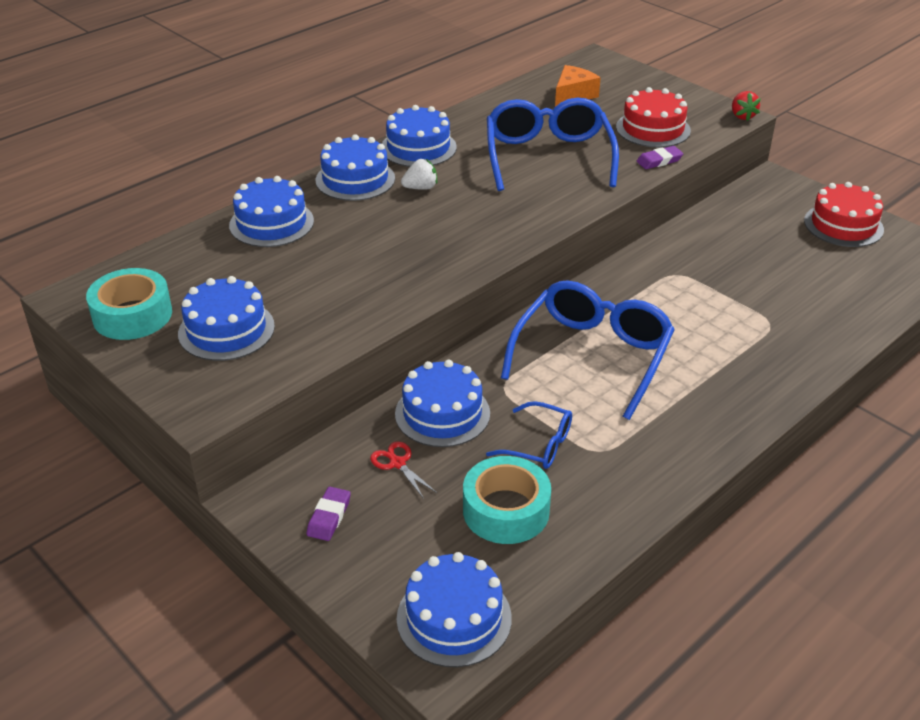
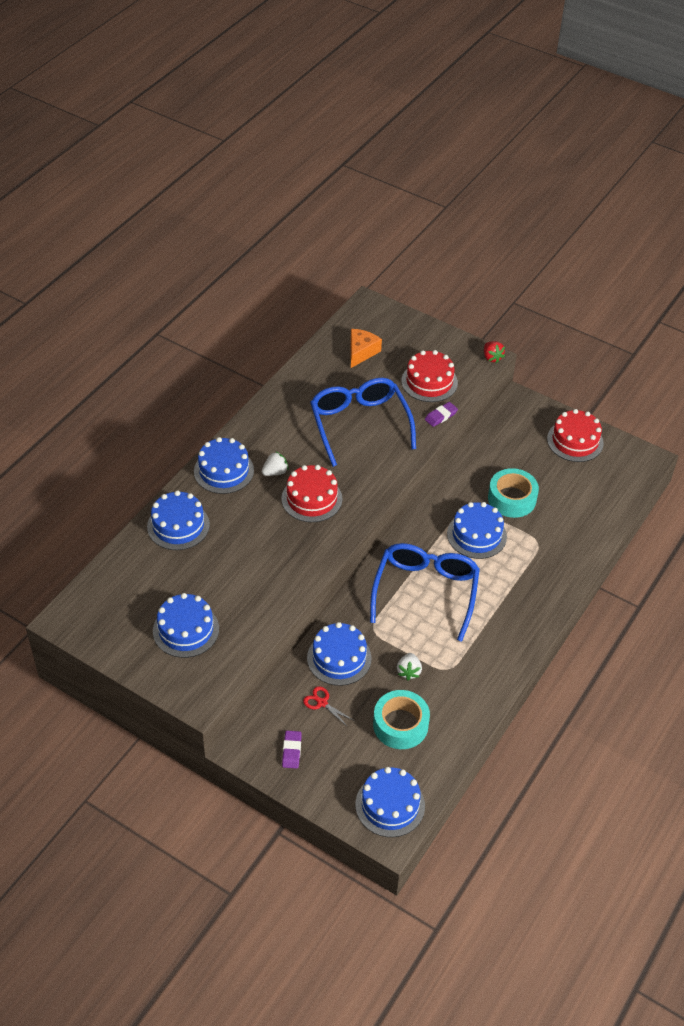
camera: 15 degrees left, 10 degrees up
turquoise tape [86,268,172,340] -> turquoise tape moved to [488,468,539,518]
blue cake [382,105,457,167] -> blue cake moved to [447,502,507,559]
blue glasses [486,401,572,469] -> white strawberry [397,653,422,681]
none -> red cake [281,465,342,522]

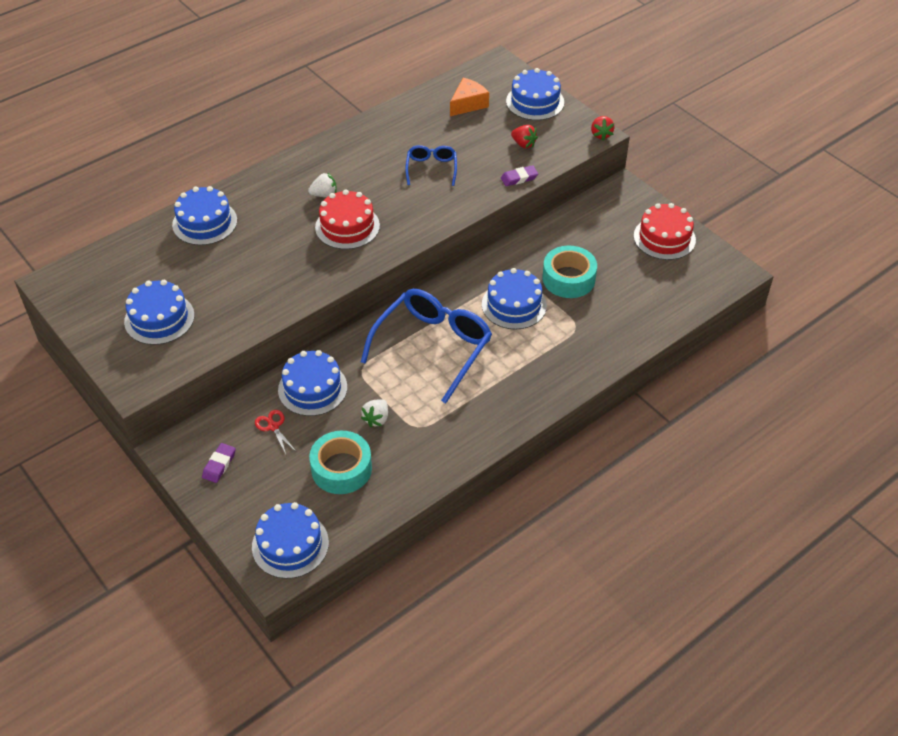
camera: 20 degrees right, 0 degrees up
blue cake [194,437,254,494] -> blue cake moved to [506,68,564,120]
blue glasses [310,378,416,467] -> blue glasses [405,145,457,186], size x0.51
red cake [401,350,458,402] -> red strawberry [511,125,538,148]

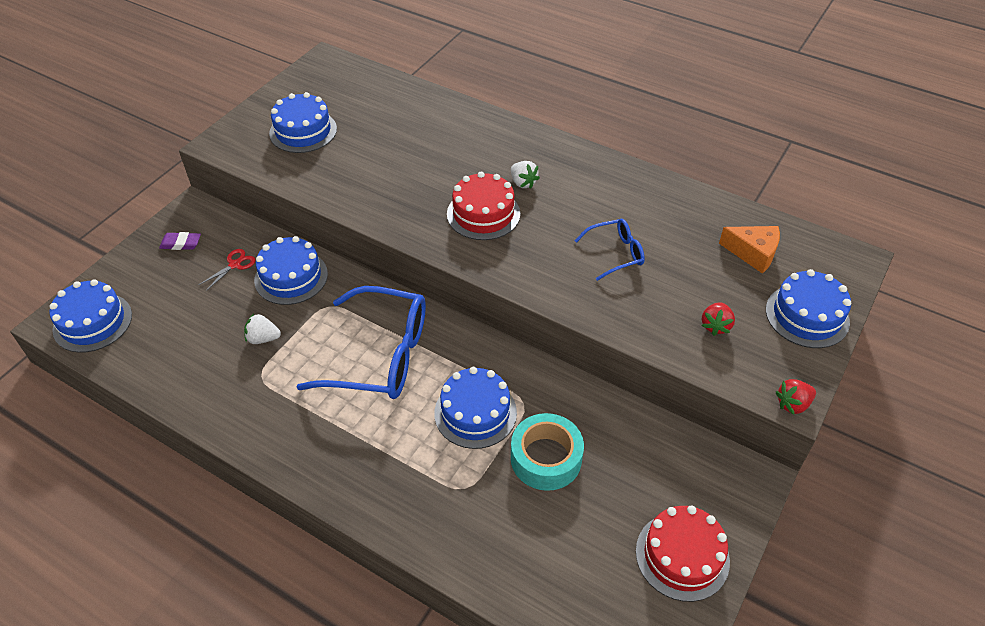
camera: 70 degrees right, 0 degrees up
blue cake [172,186,237,245] -> none
turquoise tape [309,431,372,494] -> none
purple eraser [501,165,538,186] -> none

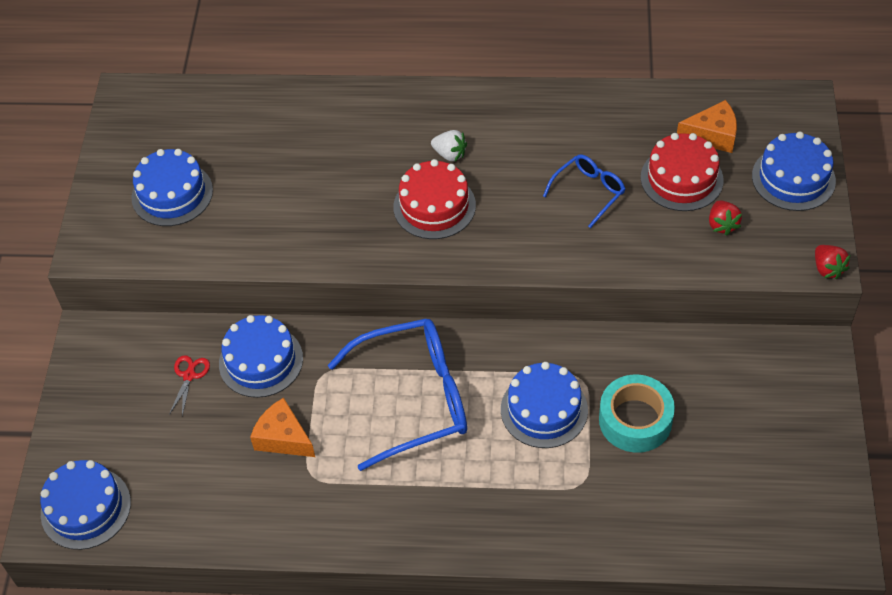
camera: 25 degrees left, 5 degrees up
purple eraser [159,232,201,250] -> none
white strawberry [244,314,281,344] -> orange cheese [250,398,315,457]
red cake [636,505,730,602] -> red cake moved to [641,133,723,211]
red strawberry [776,379,816,415] -> red strawberry turned 60 degrees counterclockwise [815,245,850,279]

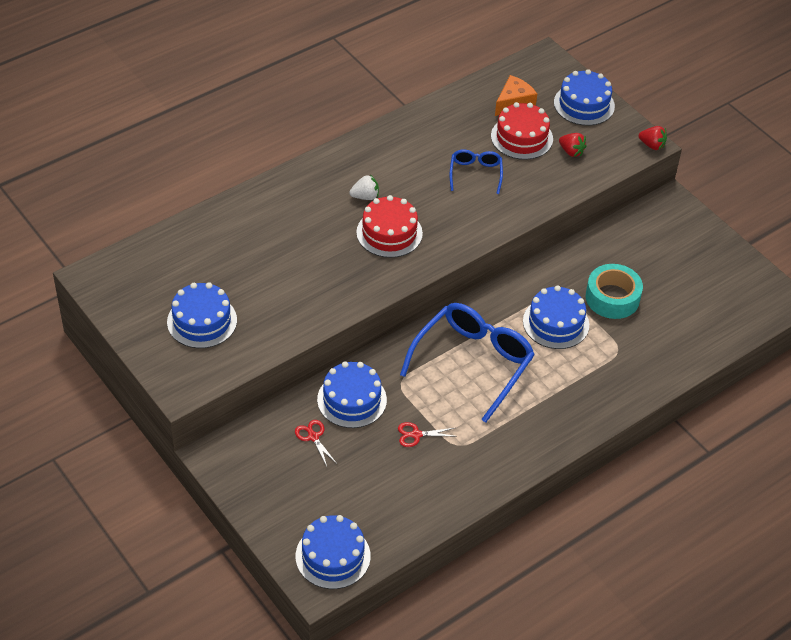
camera: 45 degrees left, 5 degrees down
orange cheese [250,398,315,457] -> red scissors [398,422,454,447]

